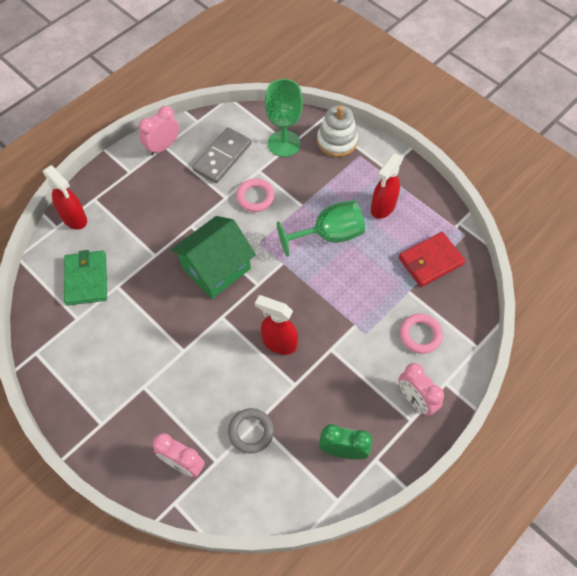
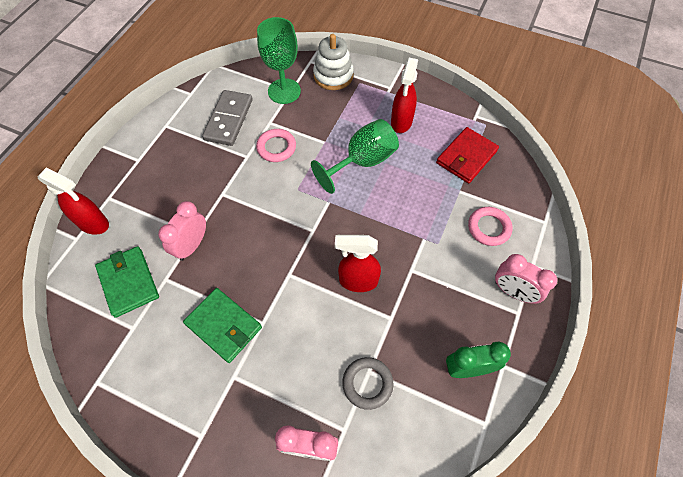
camera: 20 degrees left, 0 degrees up
pink clock [139,106,179,155] -> pink clock moved to [158,201,206,261]
green house [171,216,256,299] -> none
none -> green wallet [183,288,262,363]

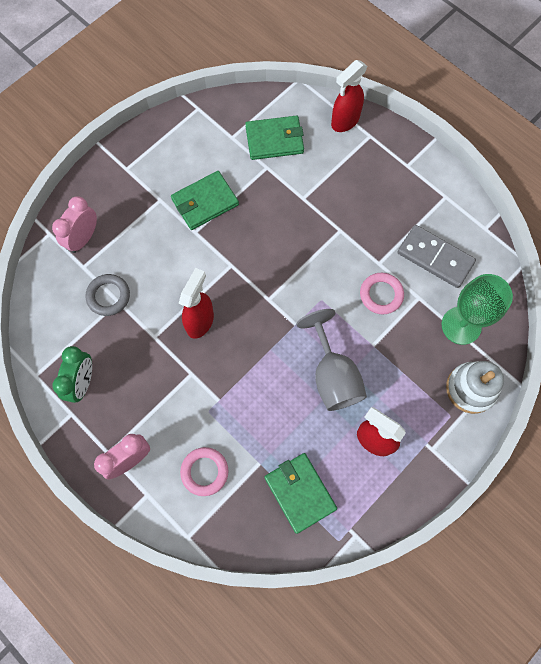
camera: 110 degrees right, 10 degrees up
pink clock [158,201,206,261] -> none
green goblet [311,119,399,194] -> grey goblet [296,309,367,411]
red wallet [436,127,499,183] -> green wallet [265,453,337,534]

